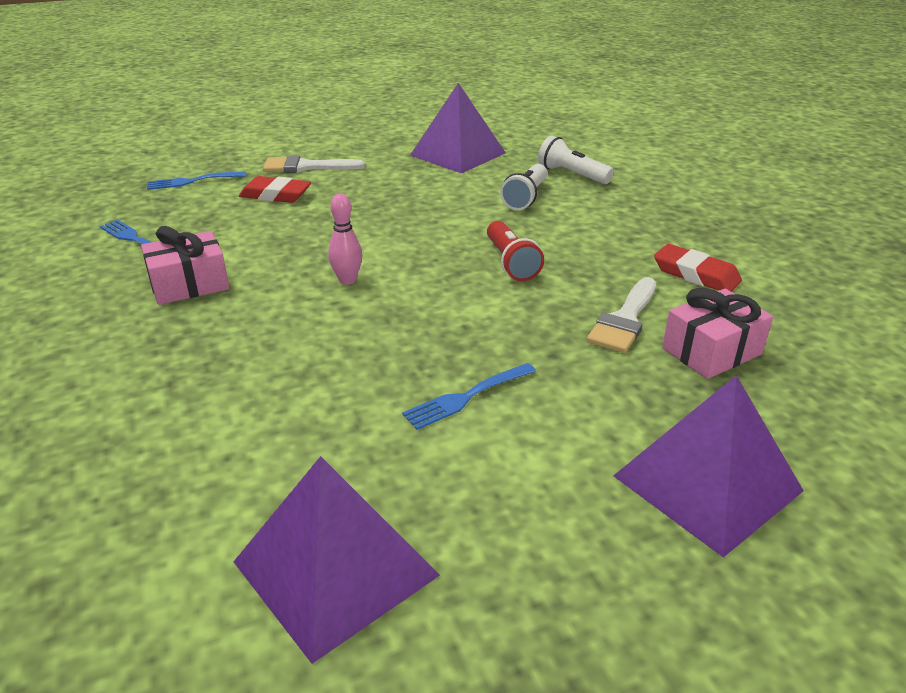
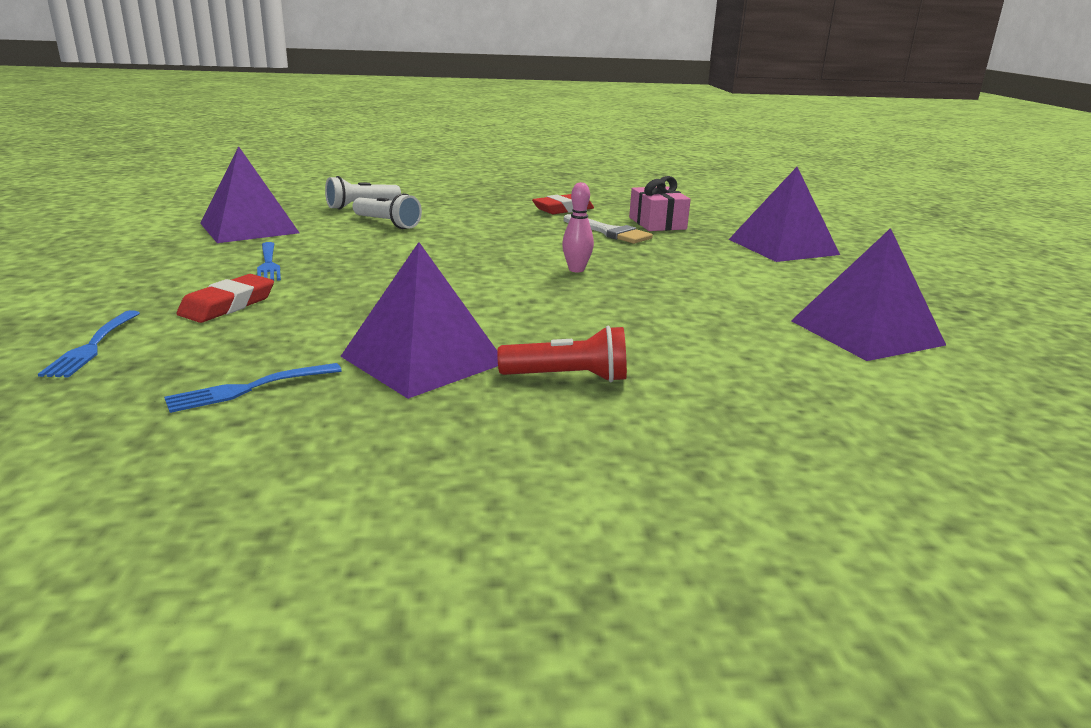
camera: 75 degrees left, 10 degrees down
pink gift [141,226,229,305] -> purple pyramid [340,242,498,399]
white brush [263,155,365,173] -> none
pink bowling pin [328,193,362,285] -> pink bowling pin moved to [562,182,594,272]
blue fork [402,363,536,430] -> blue fork moved to [257,242,281,281]
red flashlight [487,221,544,281] -> red flashlight moved to [497,326,627,382]

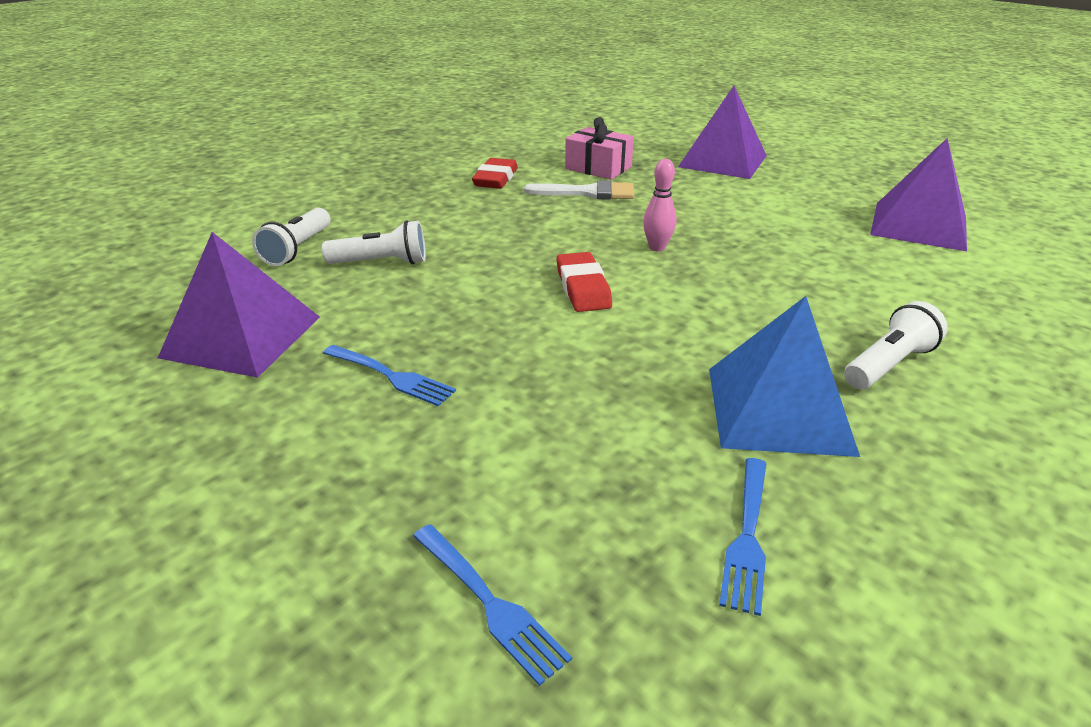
camera: 40 degrees left, 10 degrees up
red eraser [177,274,274,323] -> red eraser moved to [556,252,612,312]
purple pyramid [340,242,498,399] -> blue pyramid [709,296,860,457]
red flashlight [497,326,627,382] -> white flashlight [844,301,948,389]

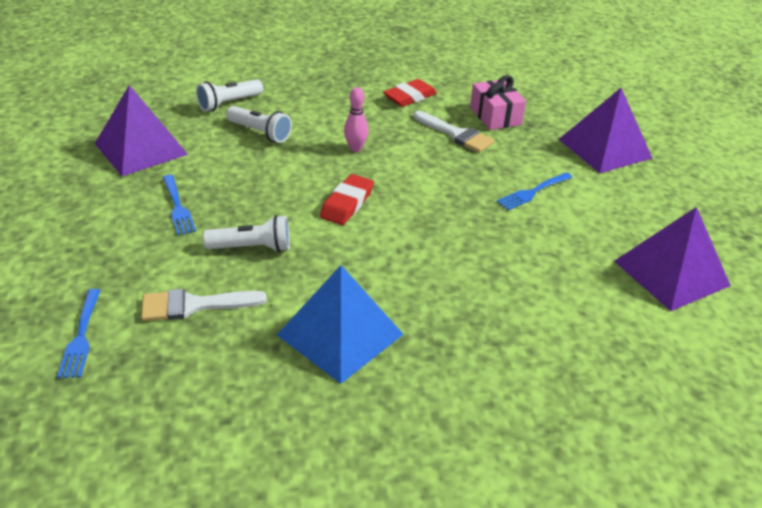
camera: 35 degrees right, 5 degrees up
pink bowling pin [643,159,677,252] -> pink bowling pin moved to [344,87,368,152]
blue fork [719,458,766,616] -> blue fork moved to [497,172,573,210]
white flashlight [844,301,948,389] -> white flashlight moved to [203,215,290,252]
none -> white brush [141,289,267,321]

